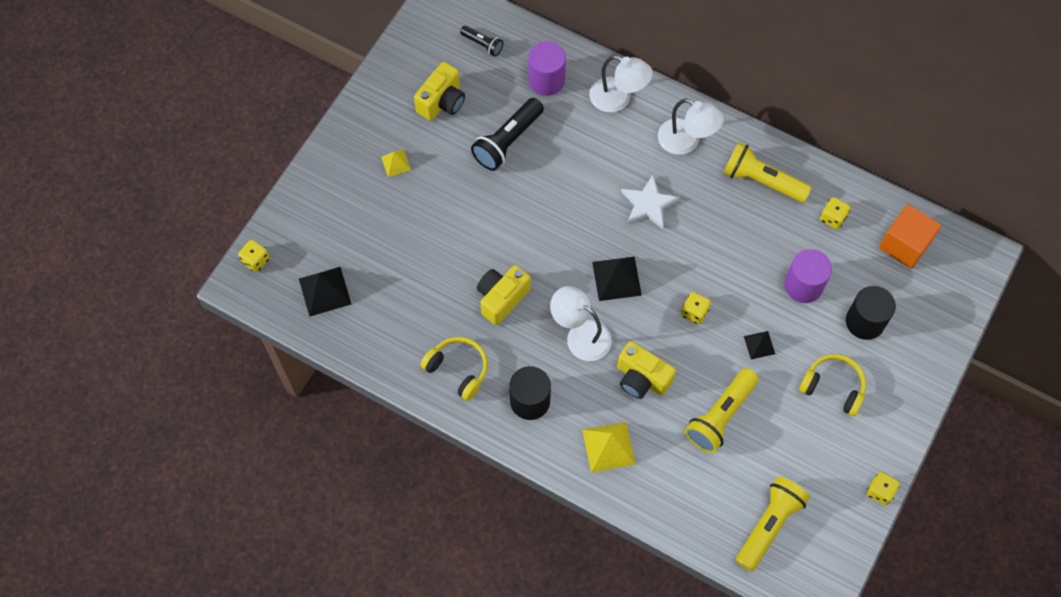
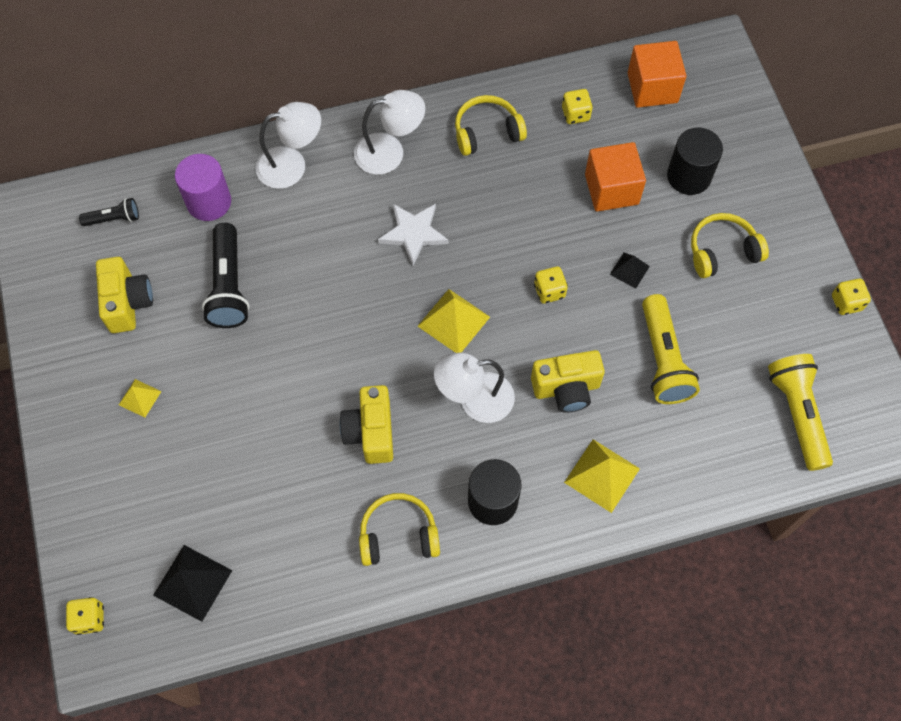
camera: 45 degrees left, 0 degrees up
black pyramid [592,257,642,301] -> yellow pyramid [418,289,490,353]
yellow flashlight [723,142,812,203] -> yellow headphones [455,95,527,156]
purple cylinder [784,249,832,303] -> orange cube [585,142,646,212]

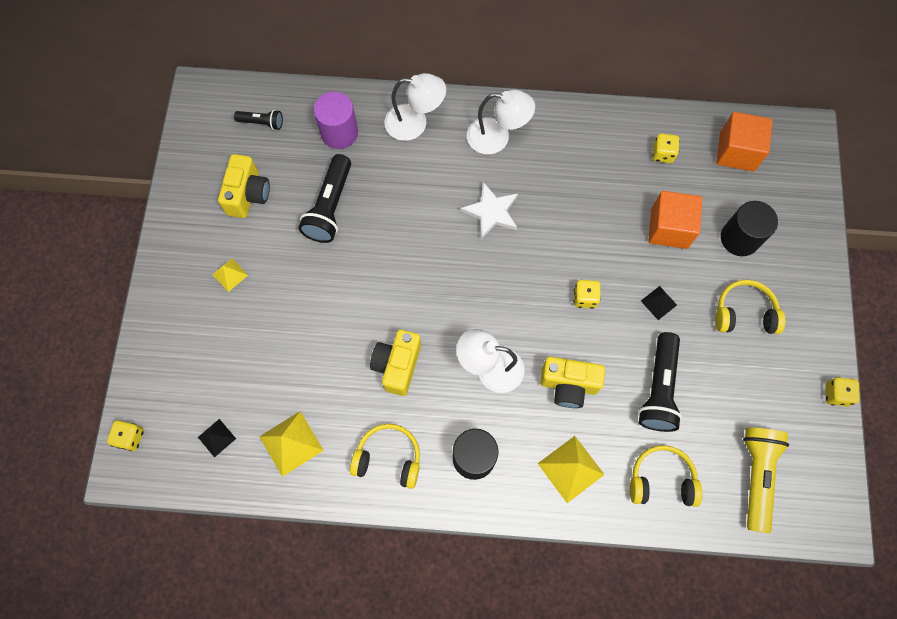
camera: 20 degrees right, 5 degrees up
black pyramid [153,545,233,622] -> black pyramid [198,419,236,458], size x0.58
yellow pyramid [418,289,490,353] -> yellow pyramid moved to [259,411,324,477]
yellow headphones [455,95,527,156] -> yellow headphones moved to [630,445,703,507]
yellow flashlight [642,294,700,404] -> black flashlight [638,332,682,432]

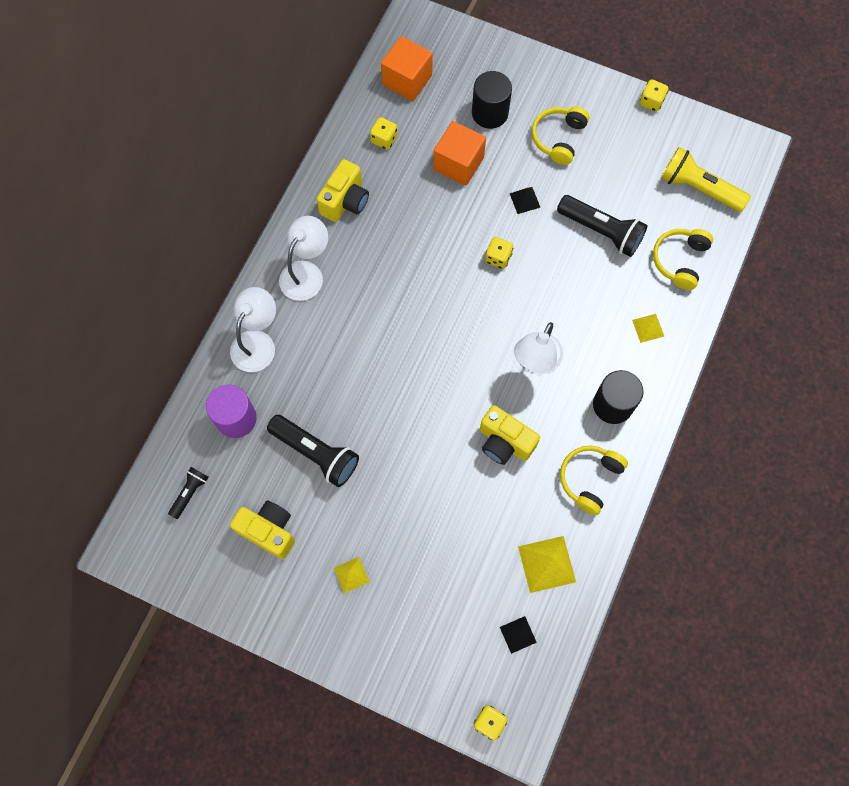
camera: 70 degrees left, 0 degrees up
white star [460,182,518,239] -> none
yellow pyramid [537,436,605,503] -> yellow pyramid [632,314,665,343], size x0.58
yellow camera [540,357,605,408] -> yellow camera moved to [316,159,369,222]

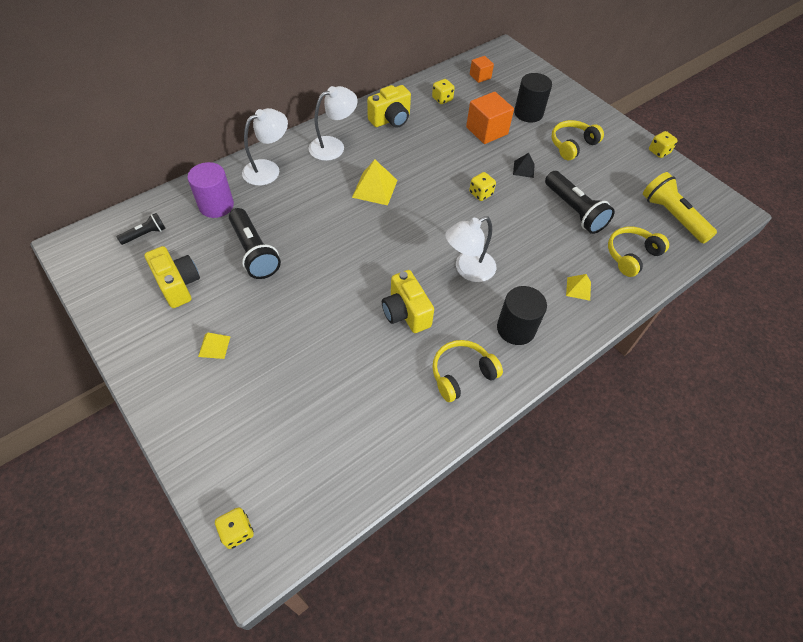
camera: 25 degrees right, 15 degrees down
orange cube [381,36,433,101] -> orange cube [470,56,494,83], size x0.57
black pyramid [500,616,537,654] -> none
yellow pyramid [518,536,576,593] -> yellow pyramid moved to [352,159,398,206]

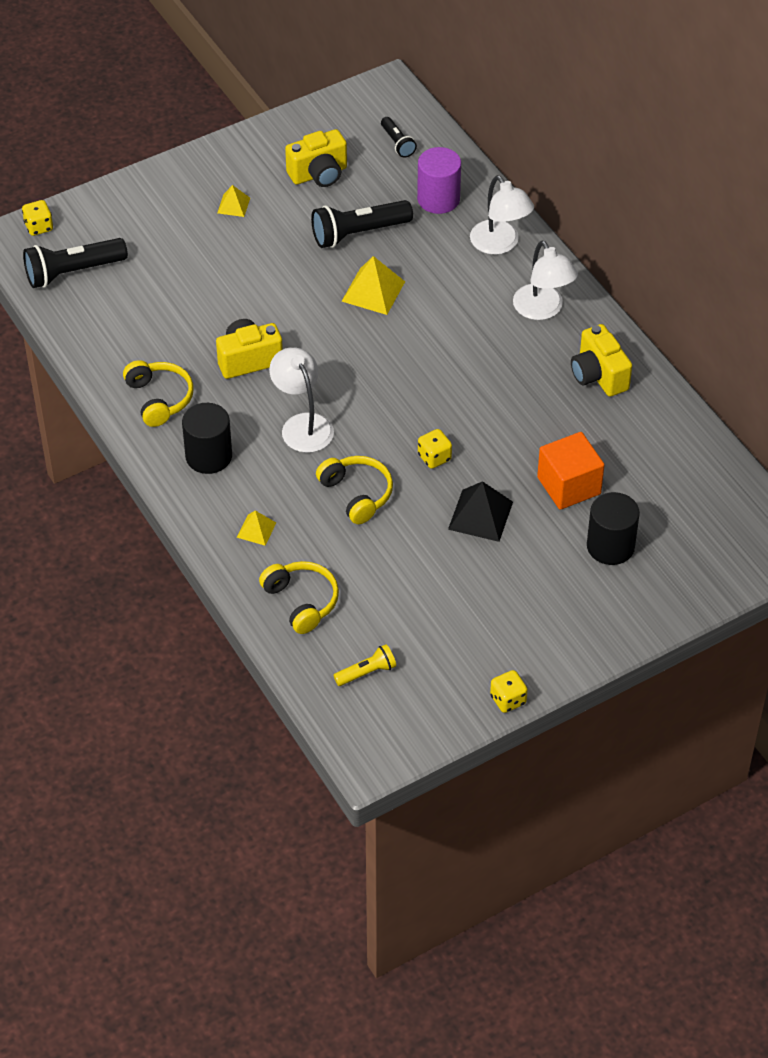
camera: 100 degrees right, 5 degrees down
yellow pyramid [352,159,398,206] -> yellow pyramid moved to [342,256,405,315]
yellow dice [432,79,455,104] -> none
orange cube [470,56,494,83] -> none
black pyramid [513,153,535,178] -> black pyramid [448,481,513,542], size x1.73
black flashlight [545,171,615,234] -> black flashlight moved to [23,238,128,288]
yellow headphones [551,120,604,160] -> yellow headphones moved to [316,456,393,524]
yellow flashlight [643,172,717,243] -> yellow flashlight [333,644,396,686], size x0.54

